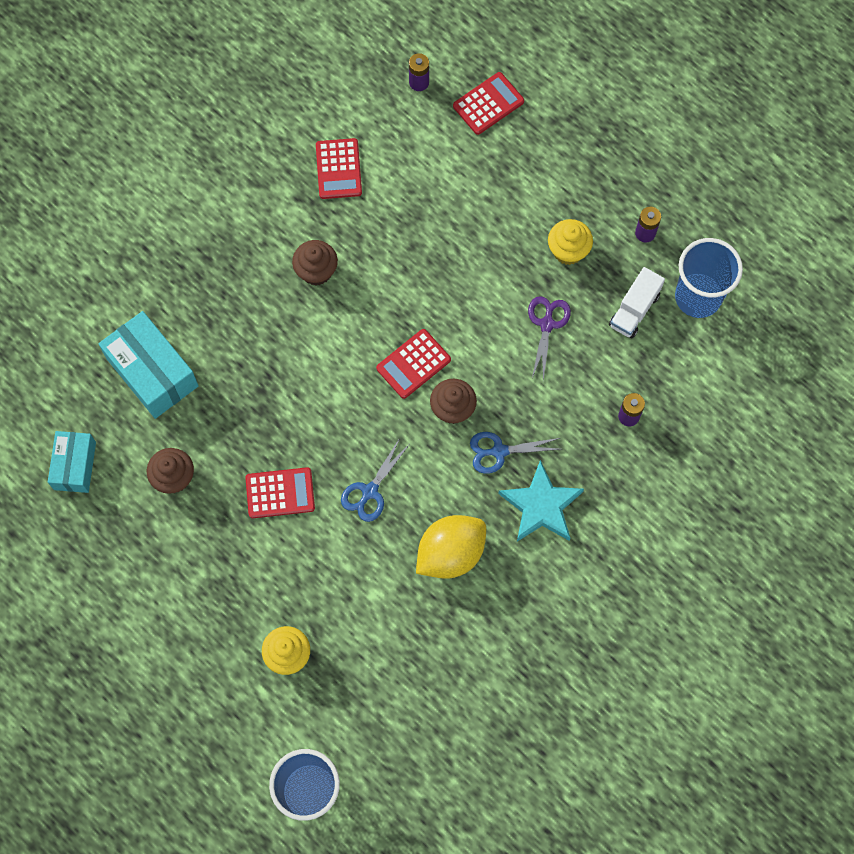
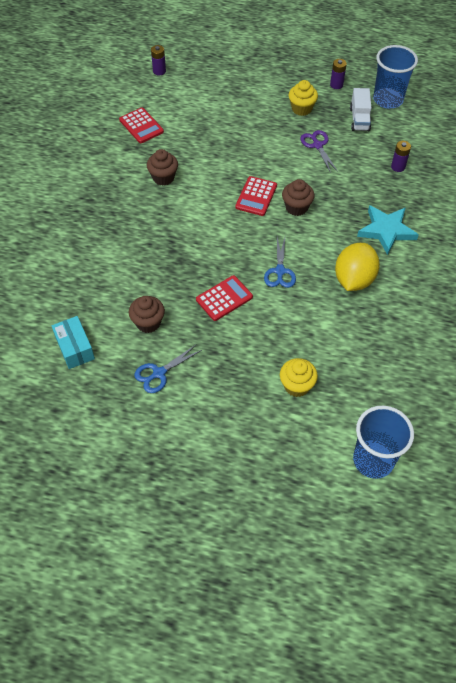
camera: 30 degrees left, 15 degrees down
turquoise box [98,311,199,419] -> none
red calculator [453,72,524,135] -> none
blue scissors [470,432,560,474] -> blue scissors moved to [134,344,202,393]

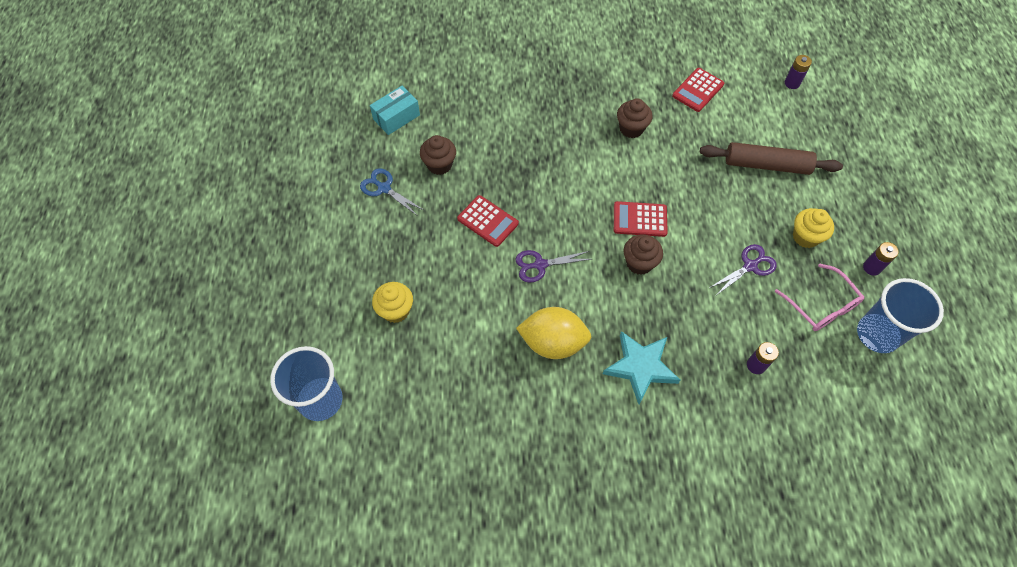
camera: 75 degrees right, 5 degrees up
blue scissors [264,238,296,288] -> purple scissors [515,250,591,283]
white truck [350,88,371,131] -> pink glasses [775,263,864,331]
none -> brown rolling pin [700,142,843,175]

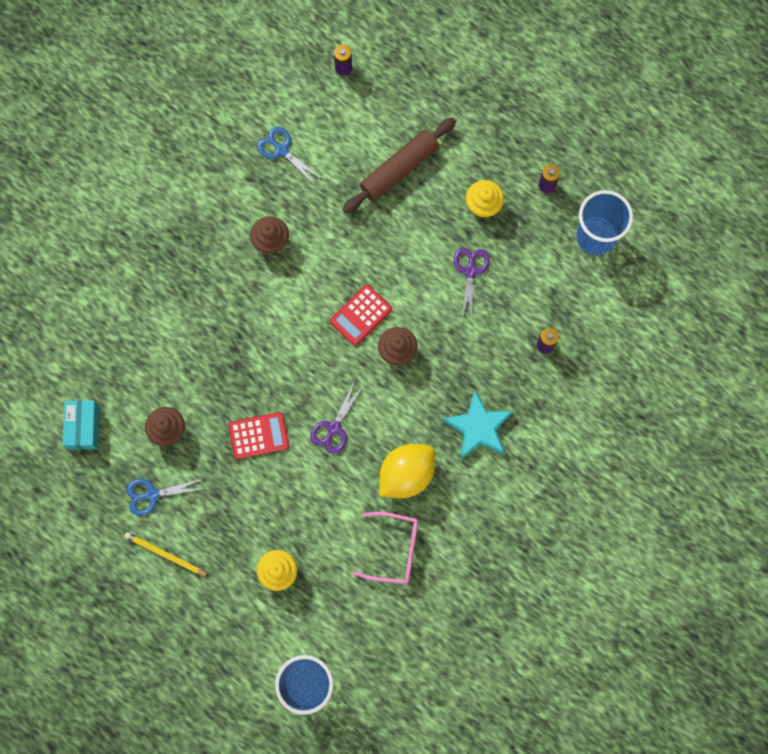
camera: 50 degrees left, 15 degrees up
red calculator [672,68,724,112] -> blue scissors [257,127,322,186]
pink glasses [775,263,864,331] -> pink glasses moved to [353,512,418,584]
none -> yellow pencil [124,532,209,577]

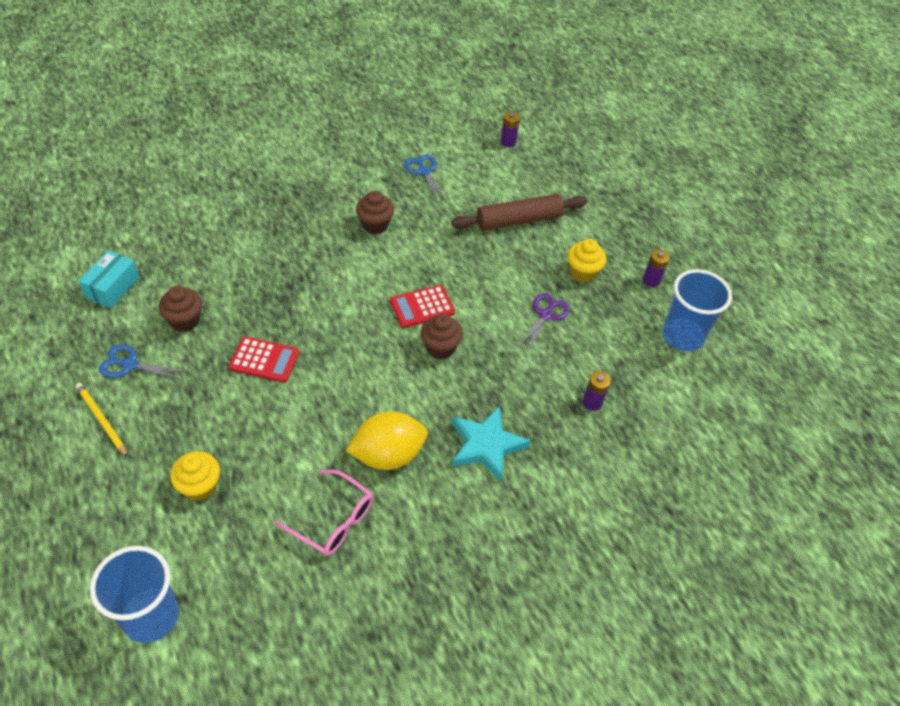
camera: 20 degrees right, 25 degrees down
purple scissors [310,381,363,454] -> none

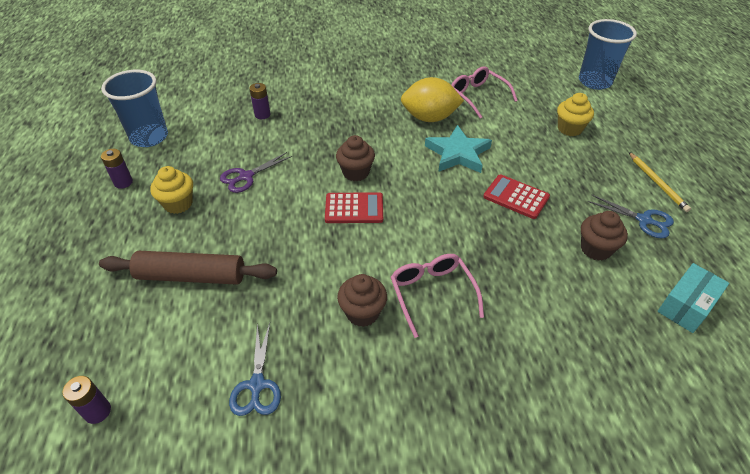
camera: 155 degrees left, 5 degrees down
turquoise star [452,406,531,482] -> turquoise star moved to [425,125,492,173]
none -> pink glasses [391,254,484,338]

